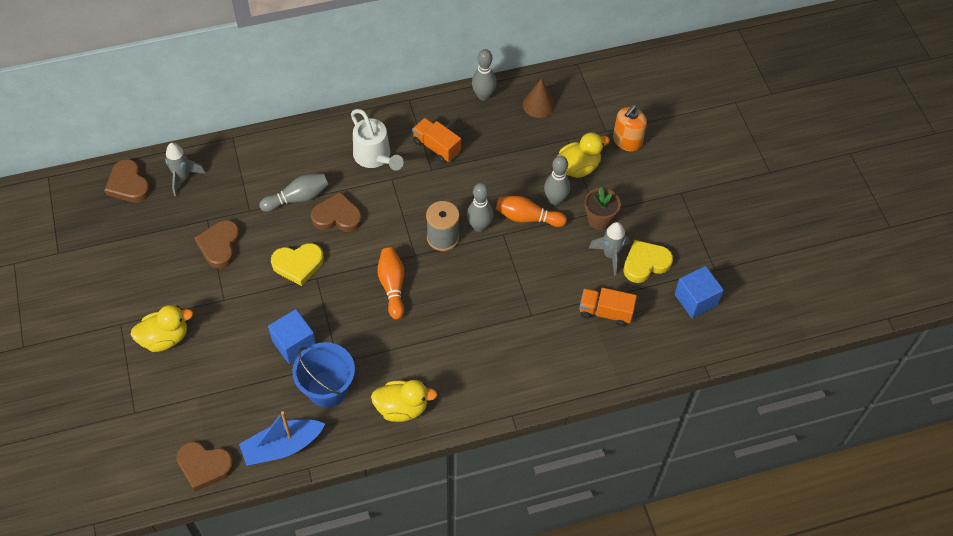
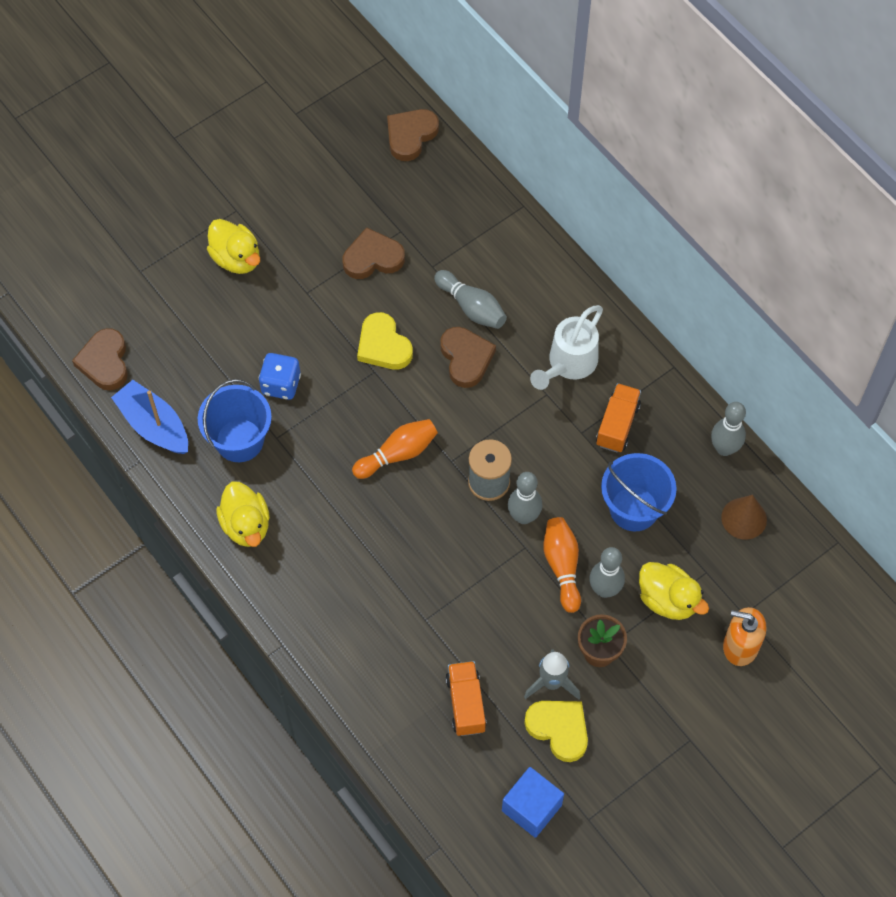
camera: 70 degrees right, 5 degrees up
grey rocket [165,143,205,196] -> none
blue cube [268,309,316,364] -> blue dice [259,353,301,400]
none -> blue bucket [601,453,677,531]

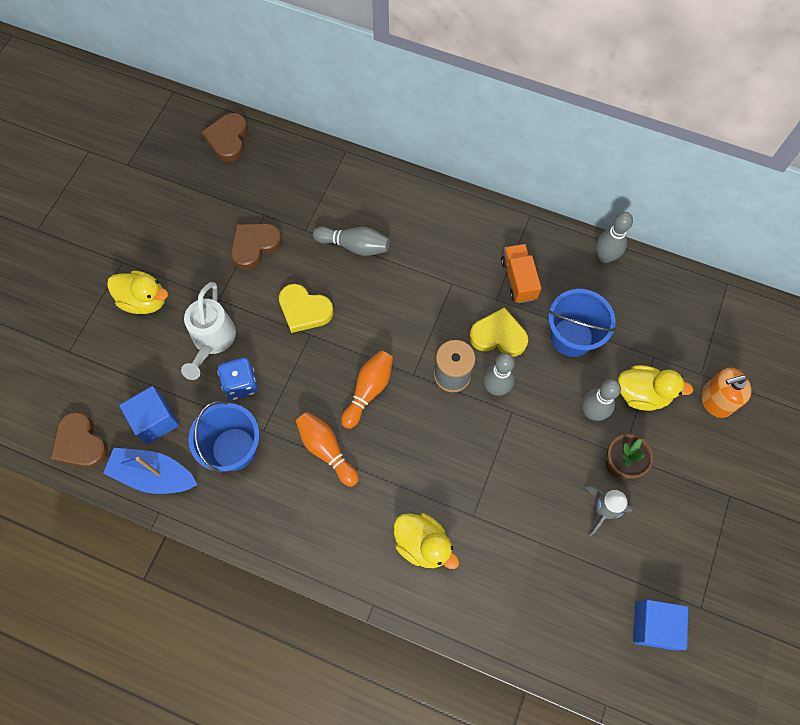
camera: 30 degrees left, 5 degrees up
yellow duck [216,482,270,547] -> yellow duck moved to [394,513,459,569]
brown heart [440,327,496,388] -> none
orange truck [445,661,487,736] -> none
yellow heart [524,701,588,762] -> yellow heart moved to [470,307,528,357]
white watering can [530,305,603,390] -> white watering can moved to [181,282,236,380]
orange bowling pin [544,517,581,613] -> orange bowling pin moved to [296,412,359,487]
brown cone [721,495,767,540] -> none
none -> blue cube [119,386,179,445]

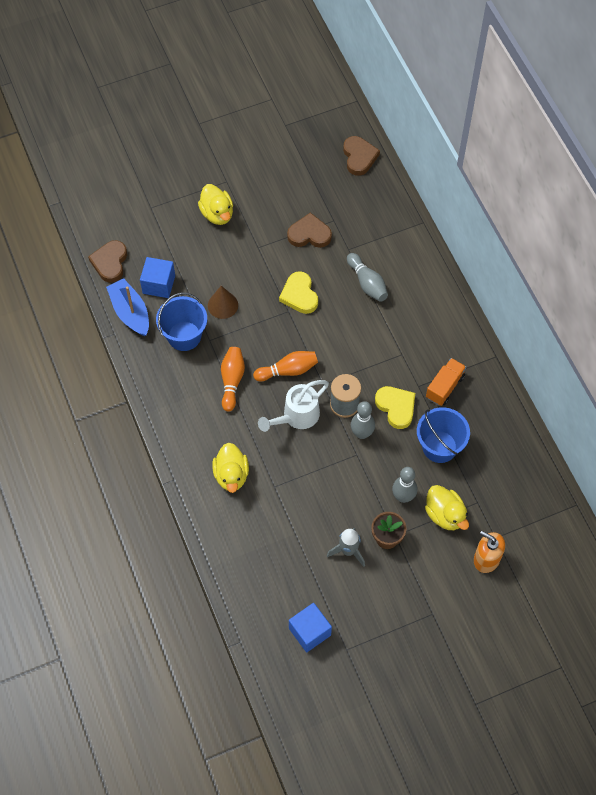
camera: 45 degrees right, 5 degrees down
white watering can [181,282,236,380] -> white watering can moved to [258,380,329,432]
brown heart [202,113,248,162] -> brown heart turned 120 degrees clockwise [343,136,380,176]
blue dice [217,357,258,400] -> brown cone [208,286,238,319]
grey bowling pin [596,212,633,263] -> none

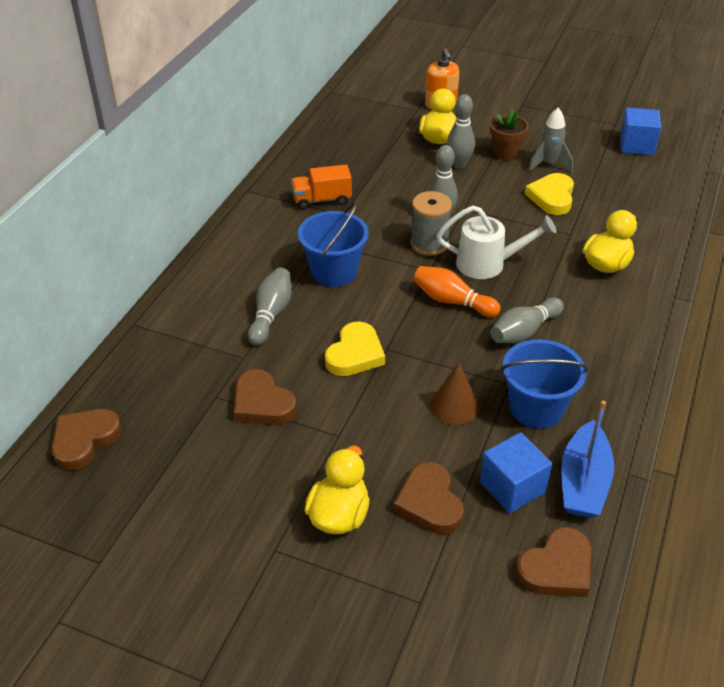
camera: 135 degrees left, 20 degrees down
orange bowling pin [221,347,245,411] -> grey bowling pin [491,297,564,343]
yellow heart [375,386,415,429] -> yellow heart moved to [525,173,574,215]
blue bucket [417,407,470,463] -> blue bucket moved to [298,202,369,287]
none -> brown heart [393,462,464,534]

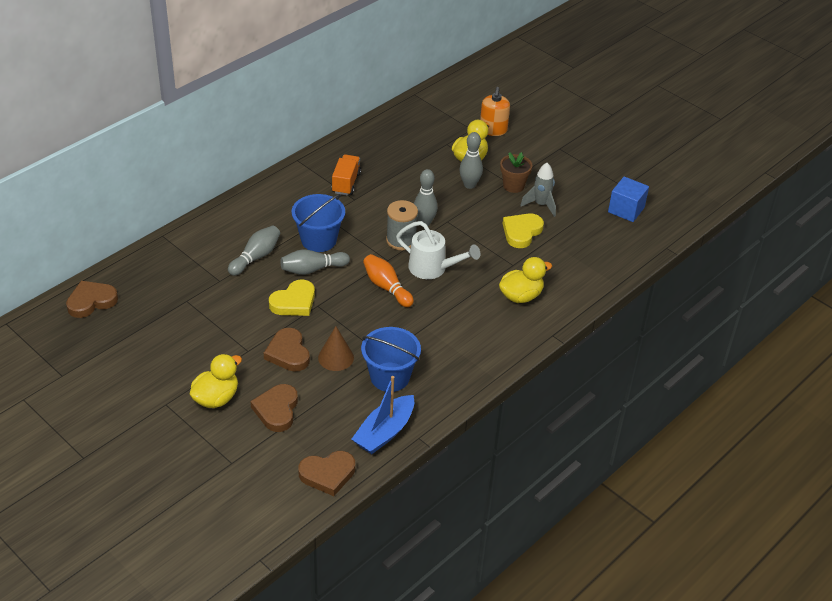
camera: 20 degrees right, 0 degrees up
brown heart [234,369,297,425] -> brown heart moved to [264,328,310,372]
orange truck [291,165,352,210] -> orange truck turned 90 degrees clockwise [332,154,361,195]
blue cube [480,432,552,513] -> none
grey bowling pin [491,297,564,343] -> grey bowling pin moved to [281,249,350,275]

